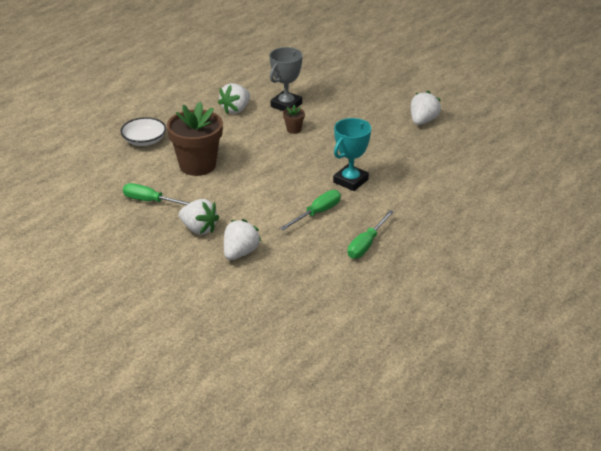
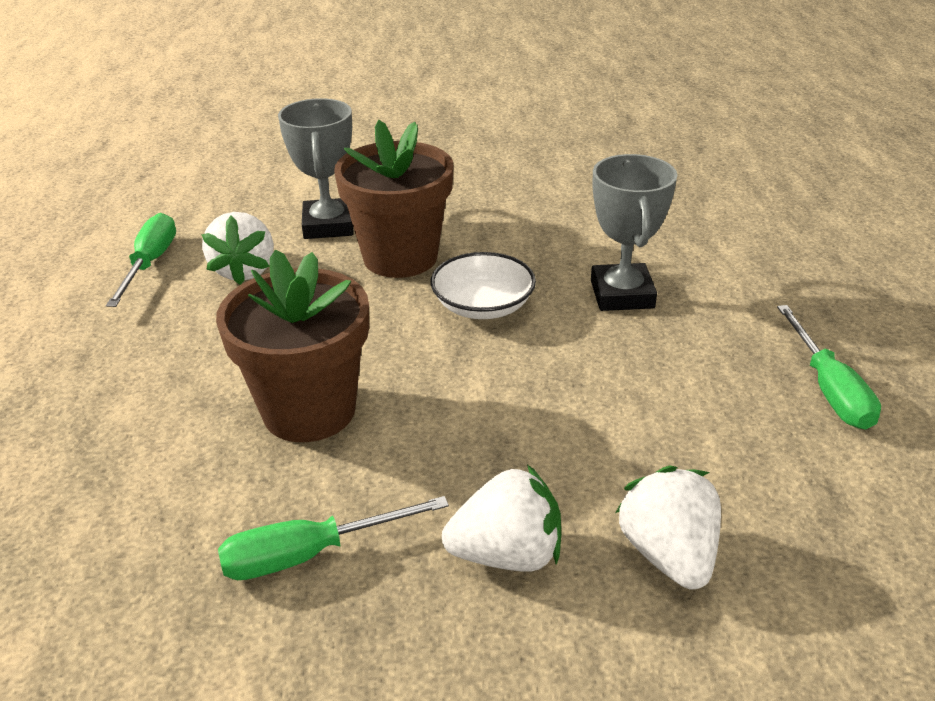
camera: 40 degrees left, 0 degrees up
white bowl [120,117,166,146] -> white bowl moved to [431,252,536,319]
green screwdriver [280,190,341,230] -> green screwdriver moved to [106,213,176,307]
brown flower pot [283,105,305,134] -> brown flower pot [334,120,454,278], size x2.38
turquoise trophy [333,118,371,191] -> grey trophy [591,154,677,311]
white strawberry [411,91,441,125] -> none

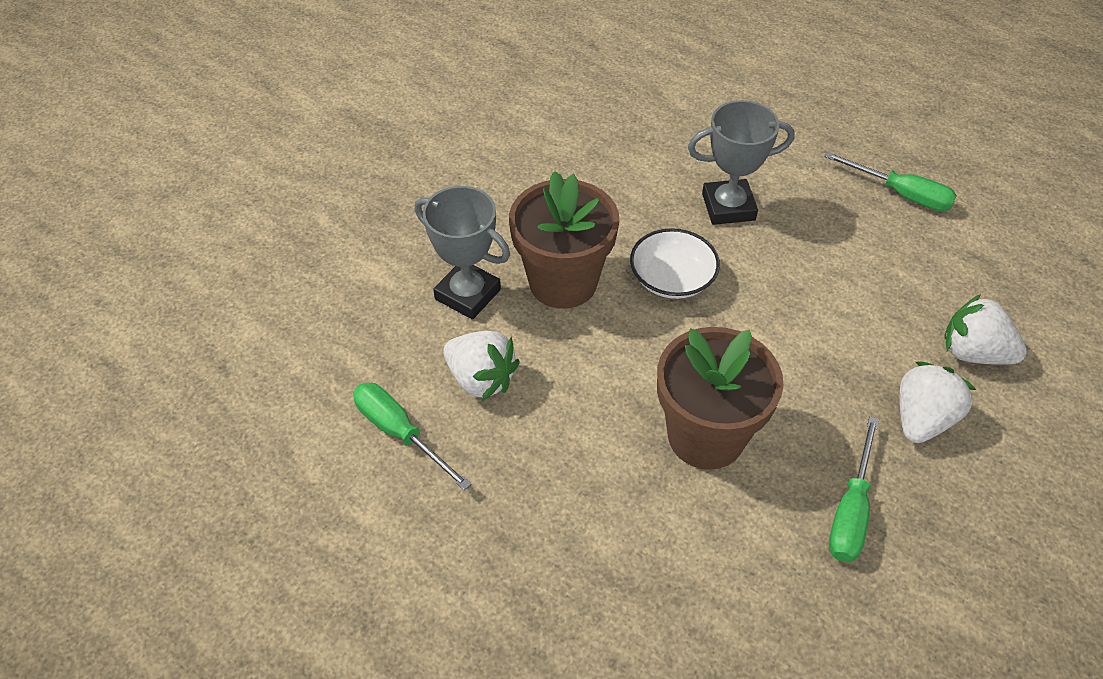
camera: 50 degrees left, 15 degrees up
grey trophy [591,154,677,311] -> grey trophy turned 45 degrees counterclockwise [688,100,795,225]

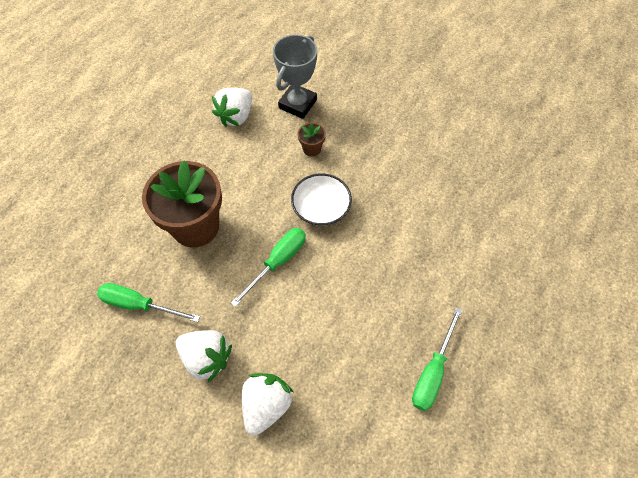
camera: 85 degrees right, 10 degrees up
green screwdriver [353,383,471,490] -> green screwdriver moved to [231,228,306,307]
brown flower pot [509,171,619,309] -> brown flower pot [298,123,326,156], size x0.42
grey trophy [688,100,795,225] -> none

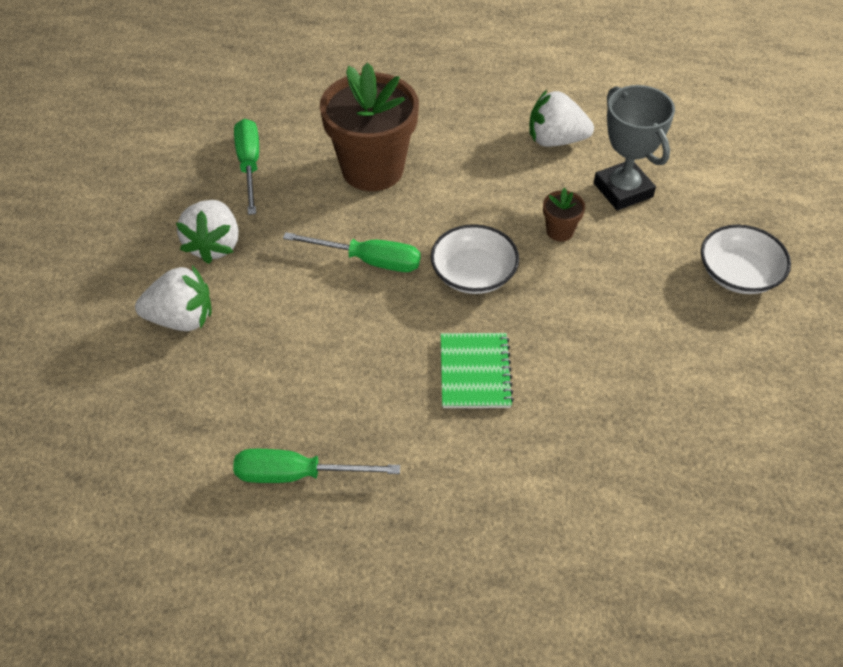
camera: 65 degrees right, 10 degrees down
grey trophy [273,35,317,119] -> grey trophy turned 60 degrees clockwise [594,85,675,210]
none -> green notebook [441,333,514,408]
none -> white bowl [701,225,791,294]

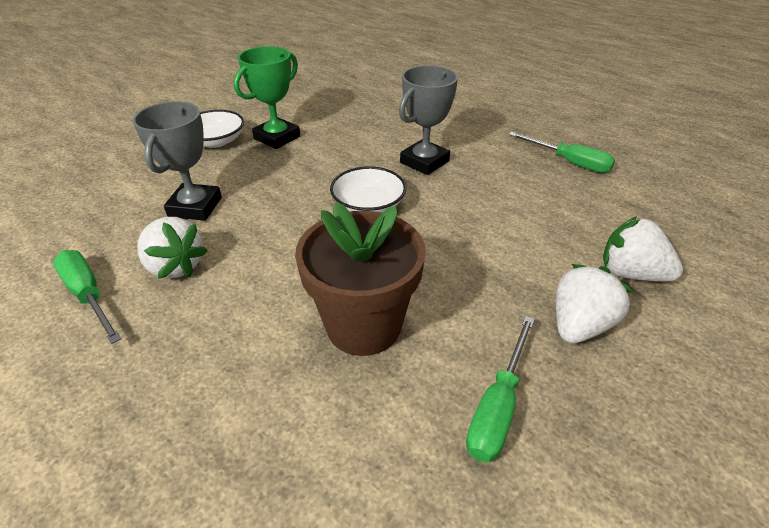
camera: 145 degrees left, 10 degrees down
green screwdriver [283,232,421,272] -> green screwdriver moved to [53,250,121,344]
green notebook [441,333,514,408] -> grey trophy [399,65,458,175]
brown flower pot [543,187,585,241] -> none
none -> green trophy [234,46,300,149]

